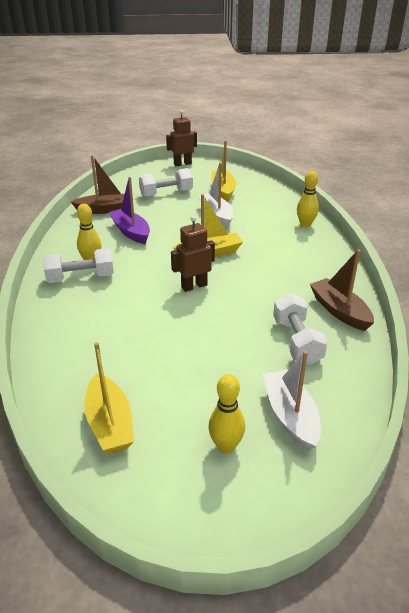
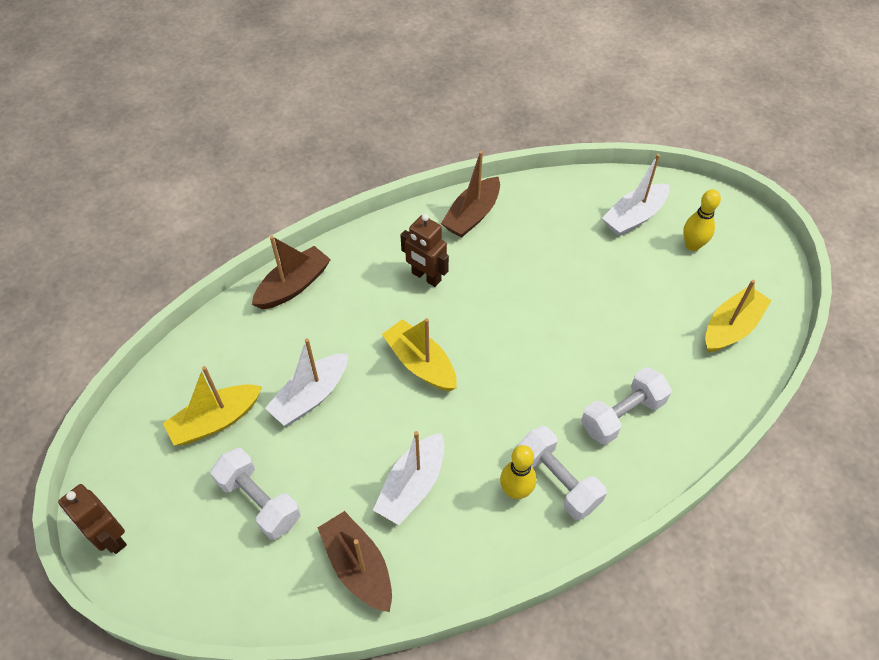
camera: 115 degrees left, 20 degrees up
purple boat [109,177,150,244] -> white boat [373,431,444,525]
brown robot [171,215,215,292] -> brown robot moved to [400,214,449,287]
white dumbbell [273,293,328,365] -> white dumbbell moved to [581,367,672,445]
yellow bowling pin [297,171,319,228] -> brown boat [252,236,331,309]

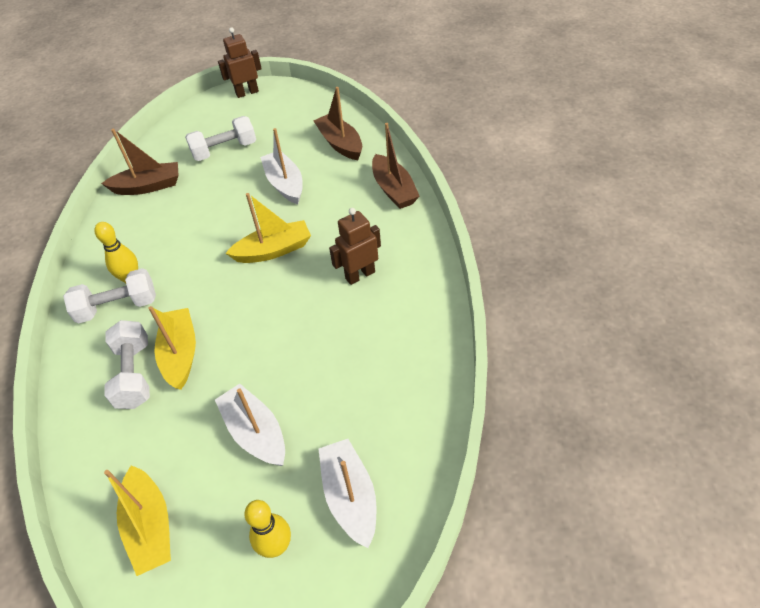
camera: 115 degrees right, 5 degrees down
yellow boat [163,366,262,446] -> yellow boat moved to [148,306,196,390]
white boat [373,431,444,525] -> white boat moved to [215,383,285,466]
brown boat [441,151,500,238] -> brown boat moved to [313,87,362,160]

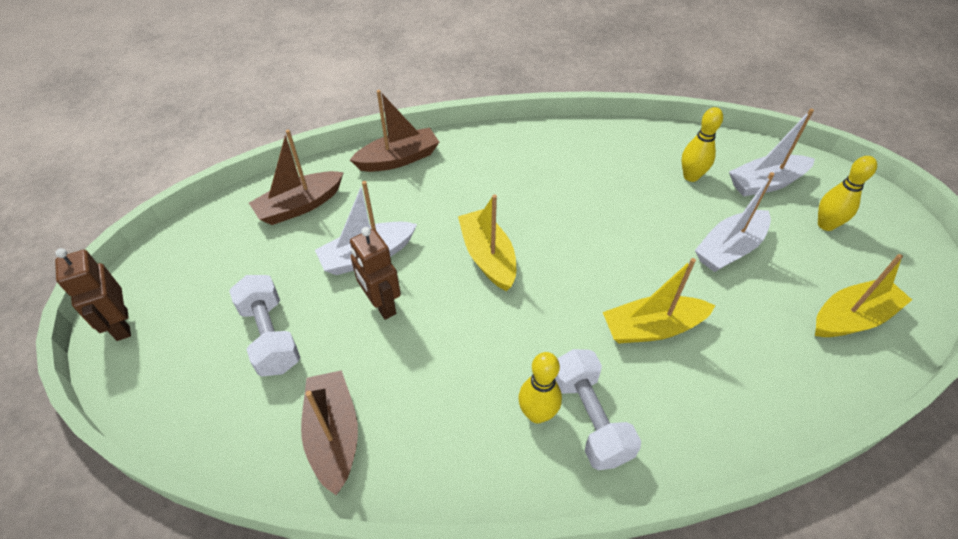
camera: 95 degrees left, 0 degrees up
white dumbbell [104,320,150,409] -> none
brown robot [329,208,381,285] -> brown robot moved to [350,227,401,320]
none -> yellow bowling pin [681,107,723,182]

